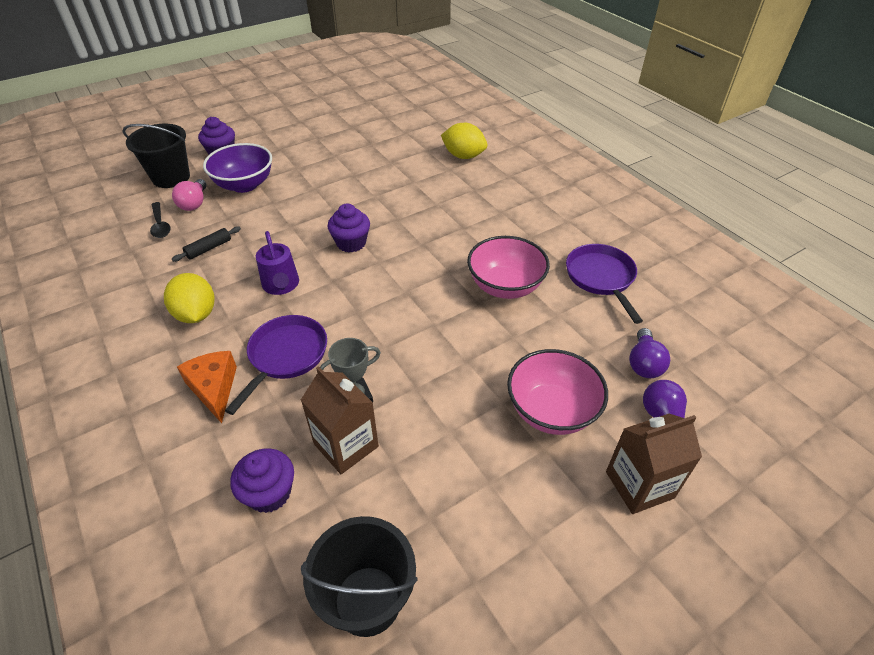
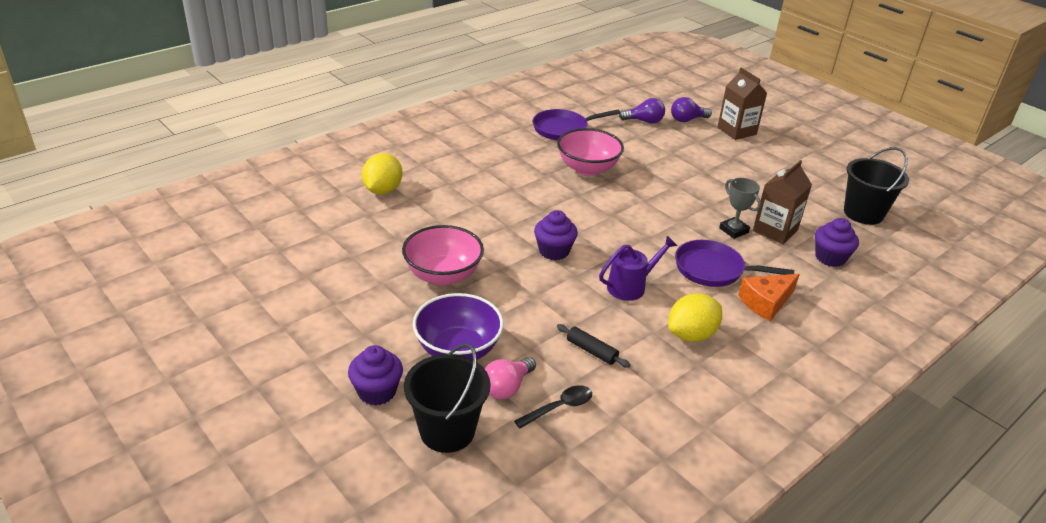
camera: 100 degrees left, 10 degrees down
pink light bulb [172,179,206,211] -> pink light bulb turned 135 degrees clockwise [485,357,536,399]
pink bowl [507,349,608,435] -> pink bowl moved to [402,225,484,285]

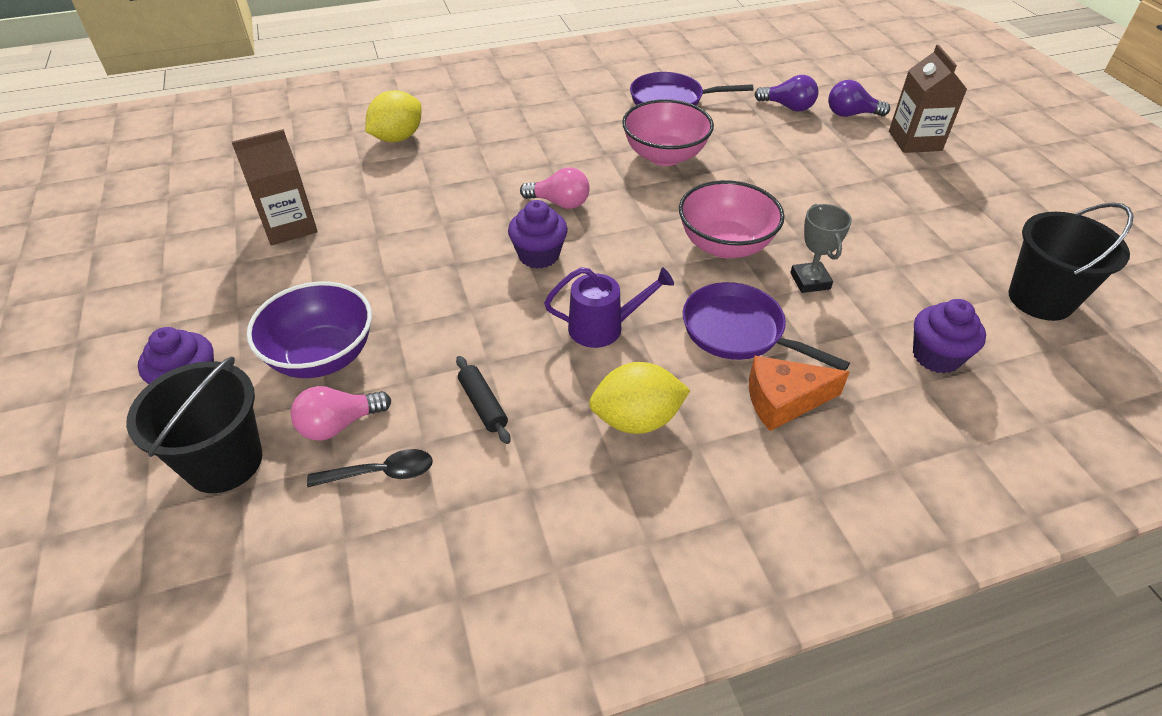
camera: 25 degrees right, 10 degrees up
pink bowl [402,225,484,285] -> pink bowl moved to [679,180,785,258]
brown carton [753,160,812,244] -> brown carton moved to [232,129,318,245]
none -> pink light bulb [520,167,590,209]

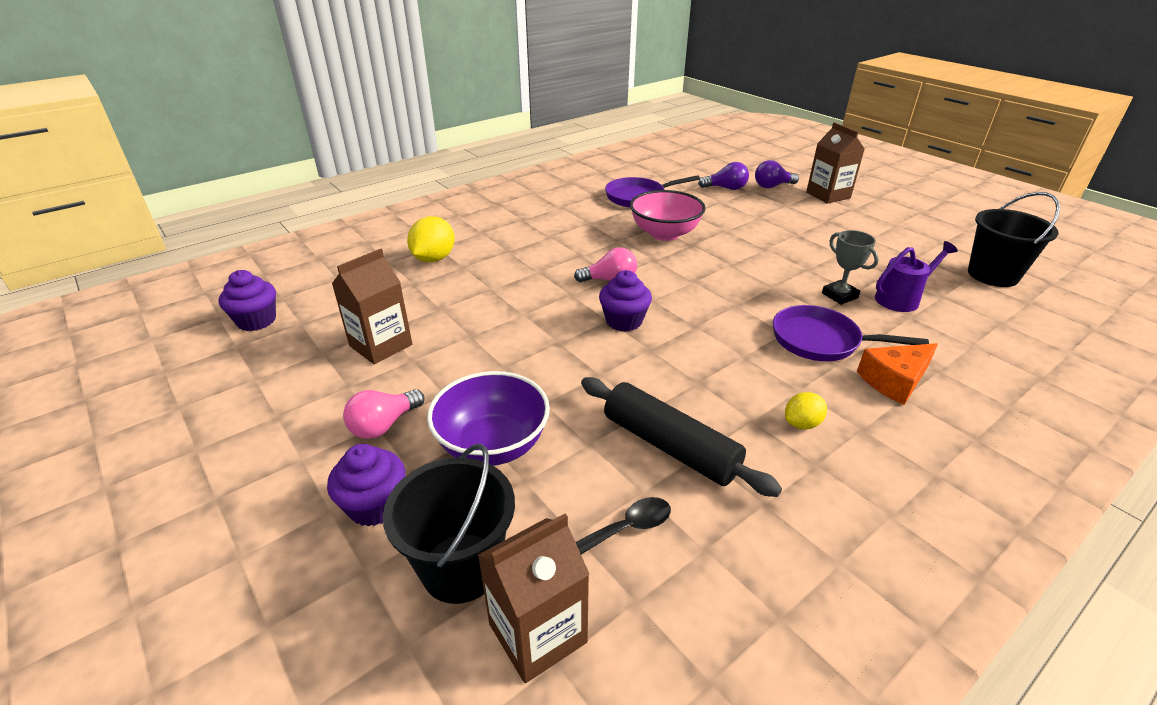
camera: 20 degrees left, 10 degrees down
pink light bulb [290,386,391,441] -> pink light bulb moved to [343,389,425,439]
black rolling pin [456,356,511,444] -> black rolling pin [581,377,782,497], size x1.98
purple watering can [544,267,674,348] -> purple watering can moved to [875,241,958,312]
yellow lemon [589,362,691,434] -> yellow lemon [785,392,827,429], size x0.58
pink bowl [679,180,785,258] -> none
purple cupcake [913,299,986,373] -> purple cupcake moved to [219,270,276,331]
none -> brown carton [478,514,589,683]

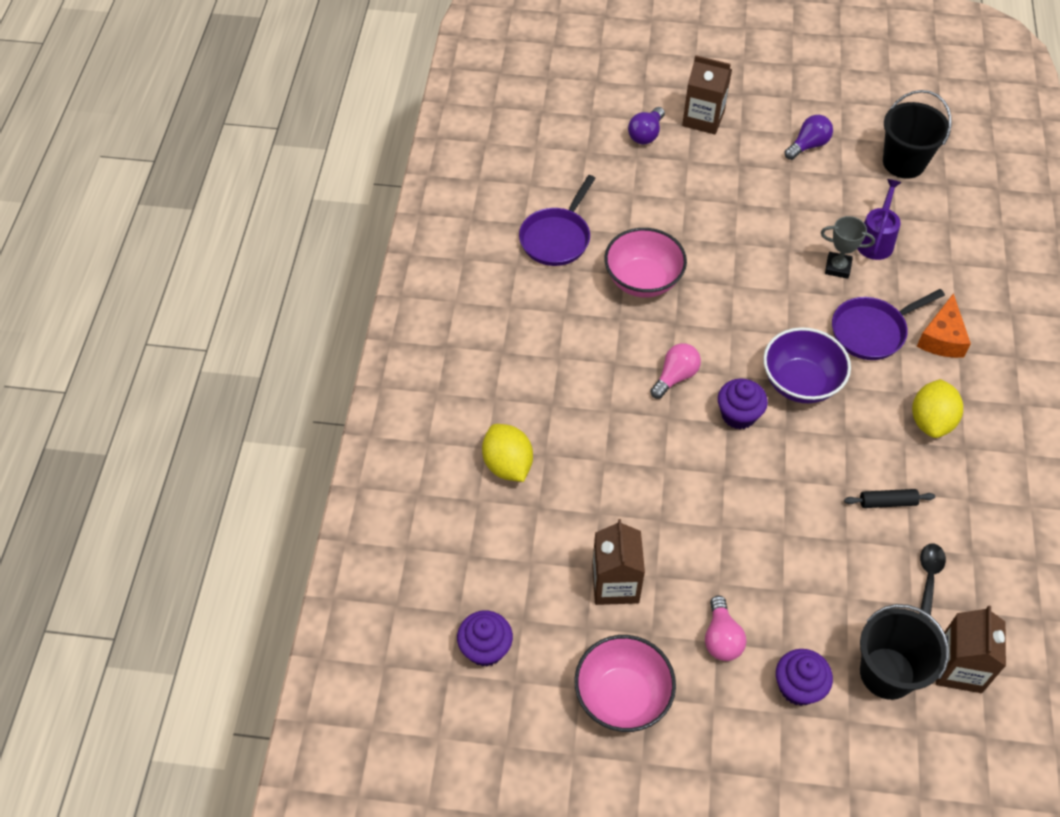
camera: 45 degrees left, 20 degrees up
purple bowl [427,371,550,466] -> purple bowl moved to [763,327,851,403]
black rolling pin [581,377,782,497] -> black rolling pin [844,489,935,508], size x0.50
purple light bulb [698,162,749,190] -> purple light bulb moved to [785,115,833,160]
yellow lemon [785,392,827,429] -> yellow lemon [912,379,963,438], size x1.72
none -> pink bowl [575,635,676,732]

